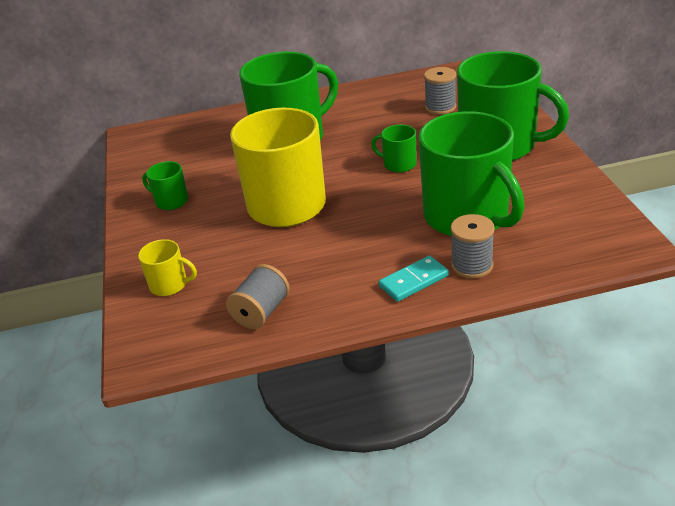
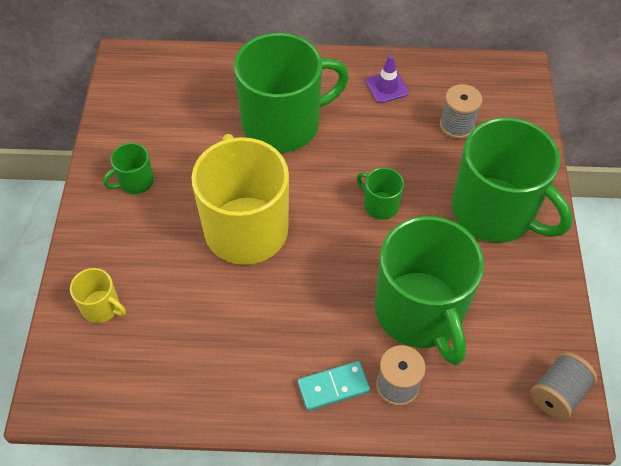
camera: 10 degrees right, 20 degrees up
green mug [142,161,188,210] -> green mug turned 75 degrees counterclockwise [103,143,154,194]
grey spool [226,264,290,329] -> grey spool moved to [530,352,598,420]
none -> purple traffic cone [366,55,409,103]

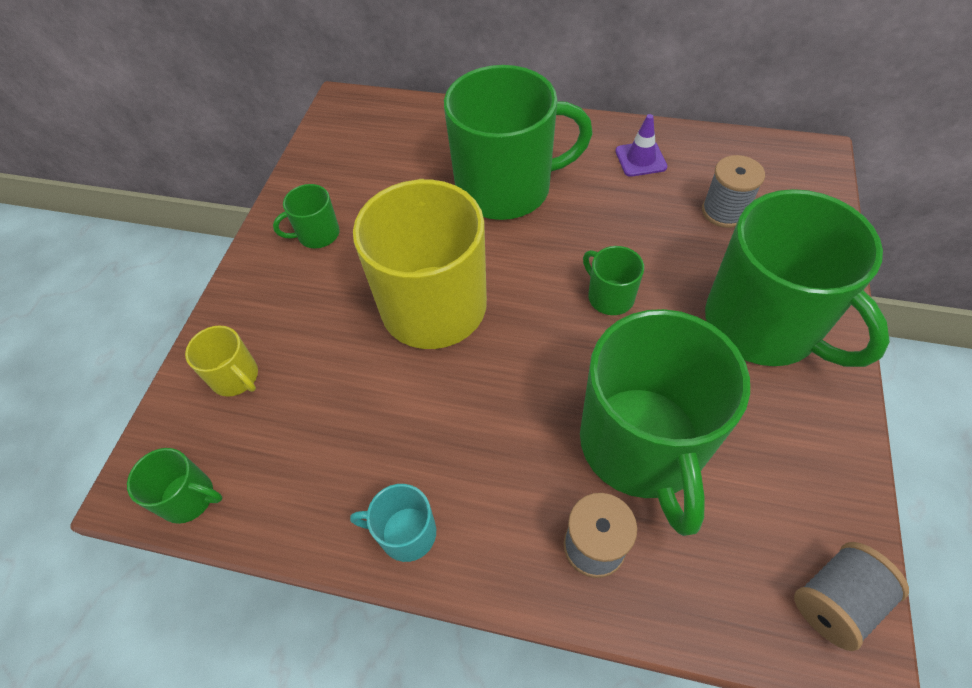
camera: 15 degrees right, 0 degrees up
turquoise domino [298,361,370,411] -> none
none -> green mug [127,448,223,524]
none -> turquoise mug [350,484,436,562]

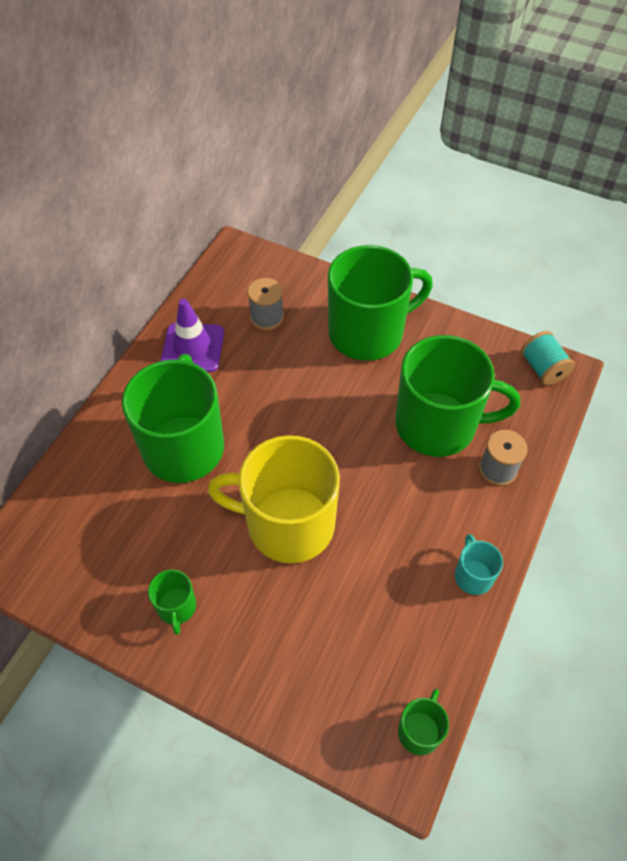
camera: 80 degrees left, 0 degrees up
yellow mug [185,326,258,397] -> none
turquoise mug [350,484,436,562] -> turquoise mug turned 150 degrees clockwise [455,534,503,595]
green mug [583,246,644,315] -> none
purple traffic cone [615,114,667,177] -> purple traffic cone [160,299,224,372], size x1.62
grey spool [794,542,909,651] -> turquoise spool [521,331,575,385]

